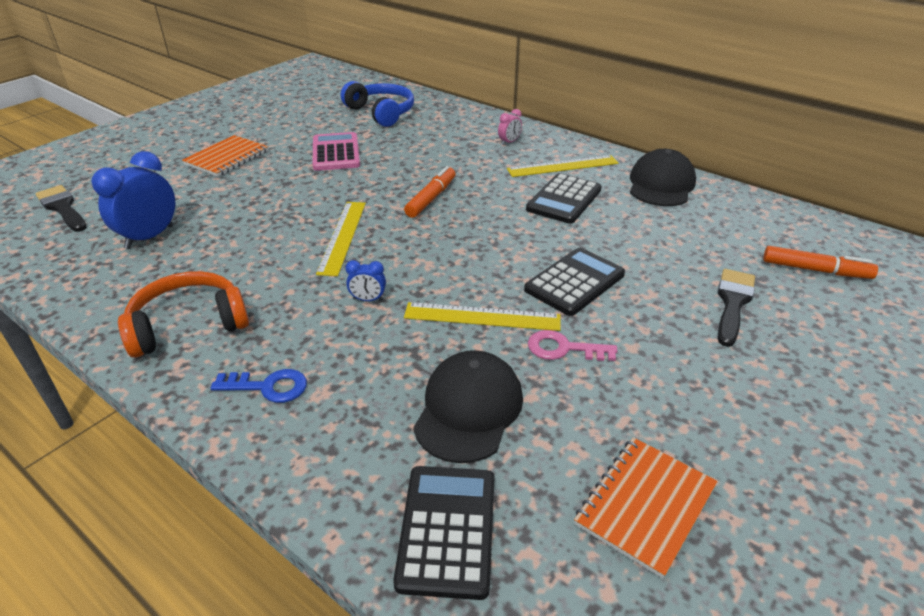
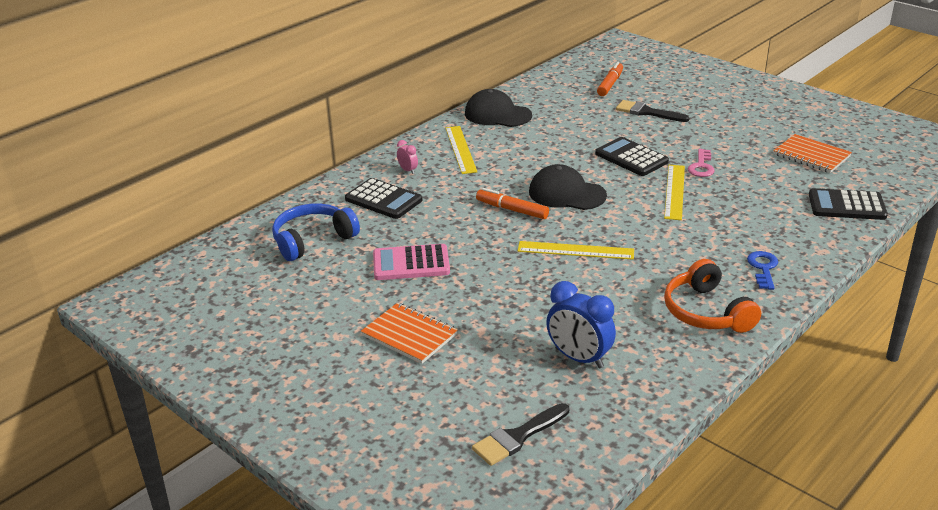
camera: 85 degrees left, 5 degrees down
blue clock [345,260,386,301] -> none
black cap [414,350,523,463] -> black cap moved to [529,164,607,210]
black calculator [526,173,602,224] -> black calculator moved to [345,178,422,219]

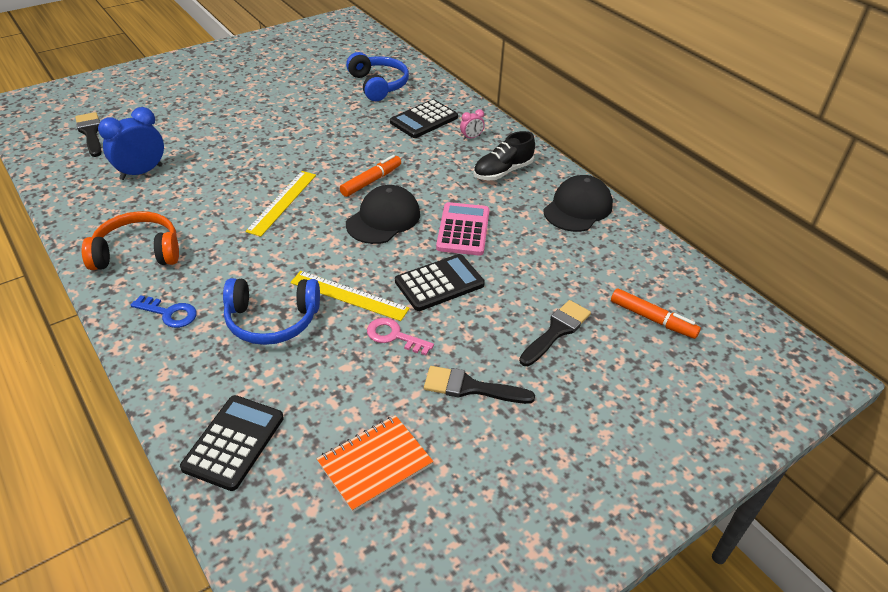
camera: 100 degrees right, 10 degrees up
orange notebook [361,303,458,364] -> none
pink calculator [373,244,450,280] -> pink calculator moved to [436,202,490,256]
yellow ruler [445,126,477,174] -> black shoe [473,131,535,180]
none -> blue headphones [223,278,320,345]
none -> black brush [424,366,535,404]

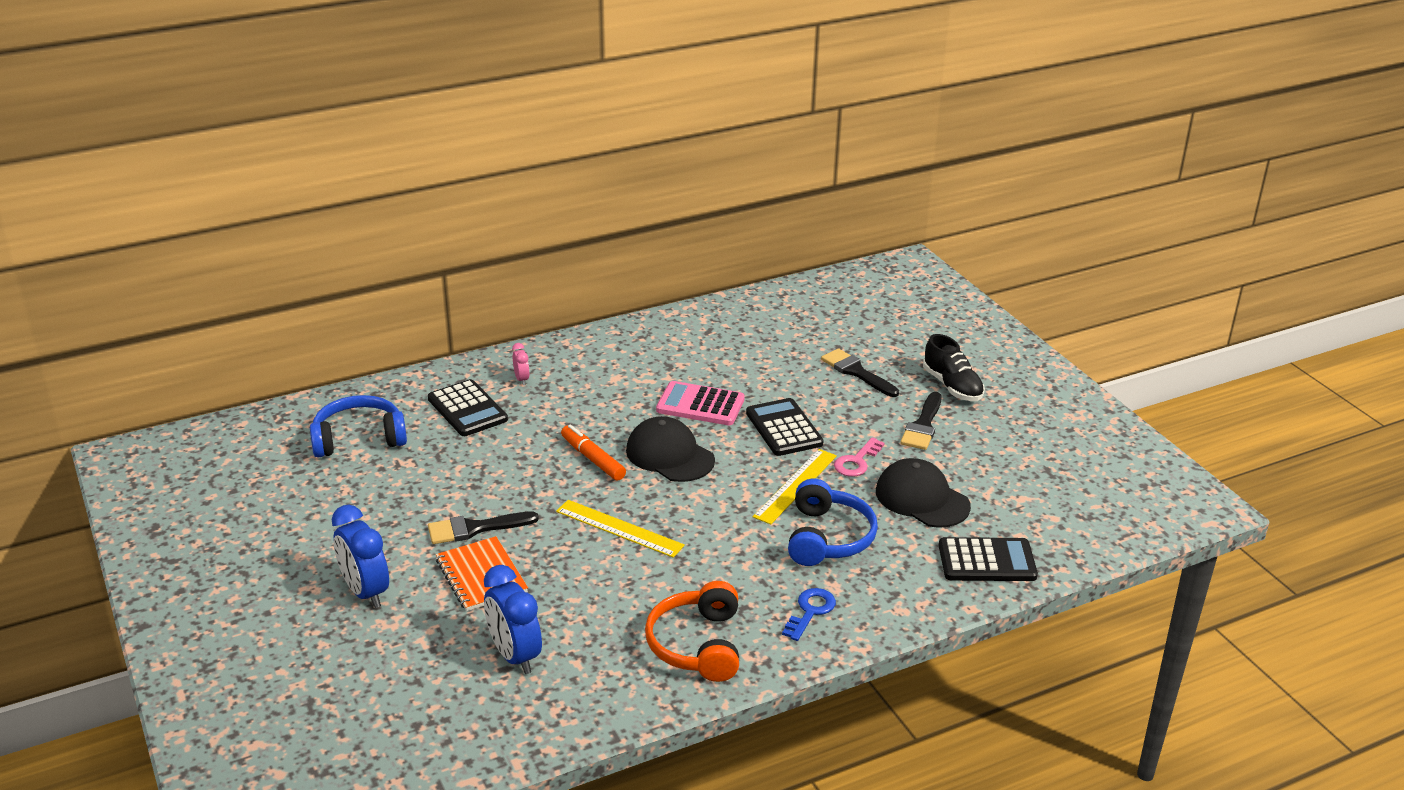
camera: 80 degrees left, 10 degrees down
black brush [75,112,102,157] -> black brush moved to [428,512,539,544]
black calculator [180,395,284,491] -> black calculator turned 150 degrees clockwise [939,537,1038,581]
orange notebook [317,415,433,512] -> orange notebook moved to [436,536,528,611]
black shoe [473,131,535,180] -> black shoe moved to [923,334,985,401]
black cap [543,175,613,232] -> black cap moved to [876,458,971,528]
orange marker [611,288,701,339] -> none
none -> blue clock [332,505,389,608]

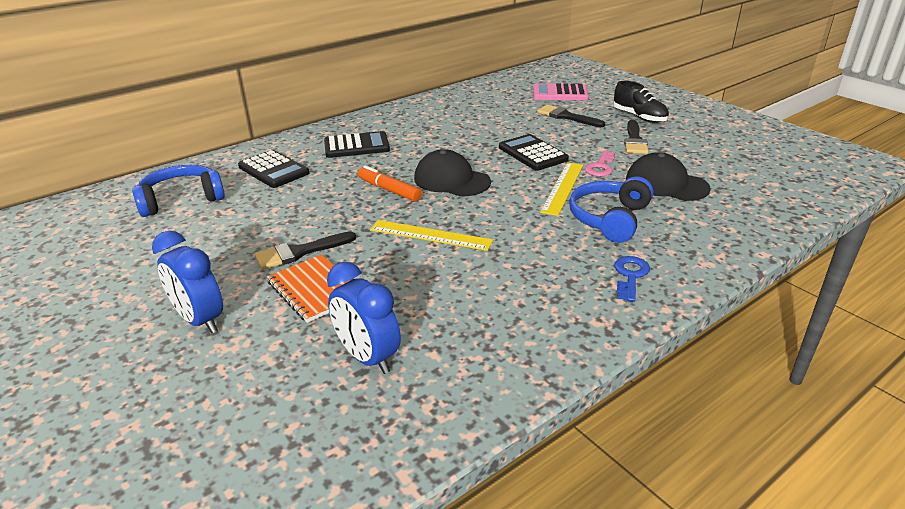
camera: 10 degrees left, 0 degrees up
pink clock [512,343,530,385] -> none
orange headphones [645,581,739,682] -> none
pink calculator [656,381,745,425] -> pink calculator moved to [533,83,589,100]
blue headphones [788,479,878,566] -> blue headphones turned 150 degrees counterclockwise [569,176,653,243]
black calculator [939,537,1038,581] -> black calculator moved to [324,131,390,158]

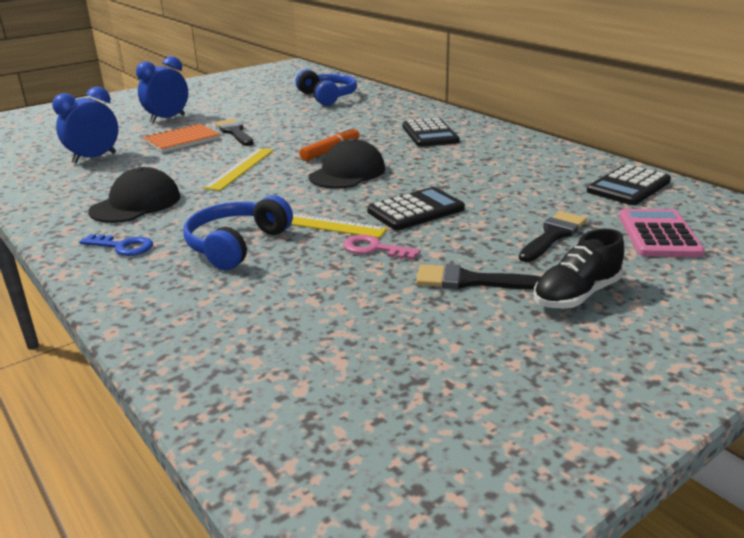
camera: 90 degrees right, 5 degrees down
black calculator [238,150,309,188] -> black calculator moved to [587,164,671,205]
blue headphones [569,176,653,243] -> blue headphones turned 90 degrees counterclockwise [183,195,293,270]
black cap [626,152,711,201] -> black cap moved to [88,167,181,223]

